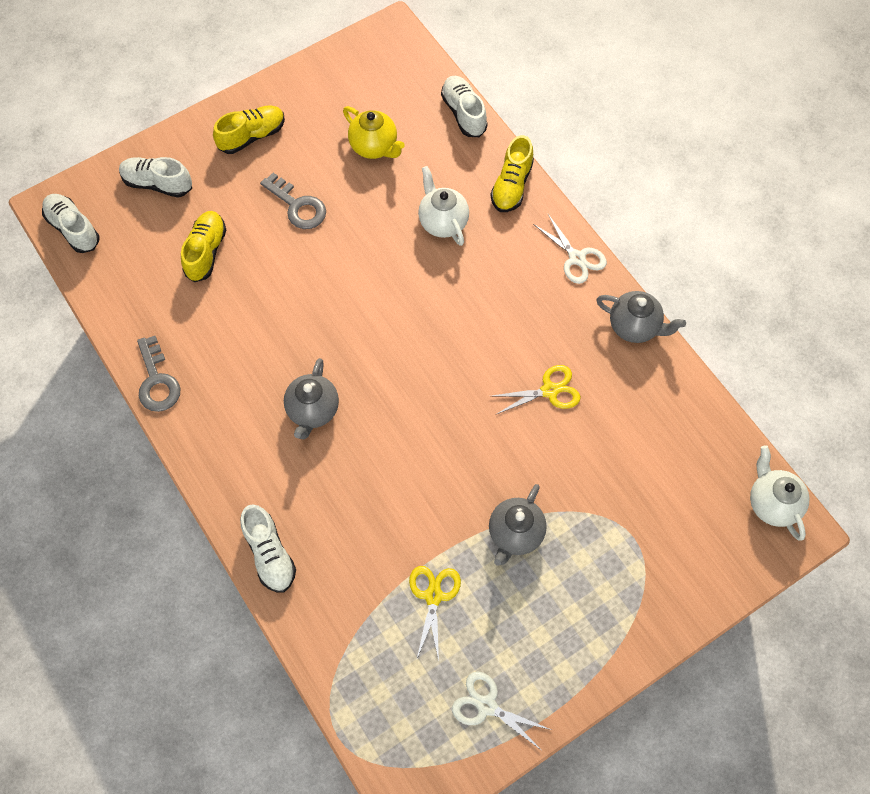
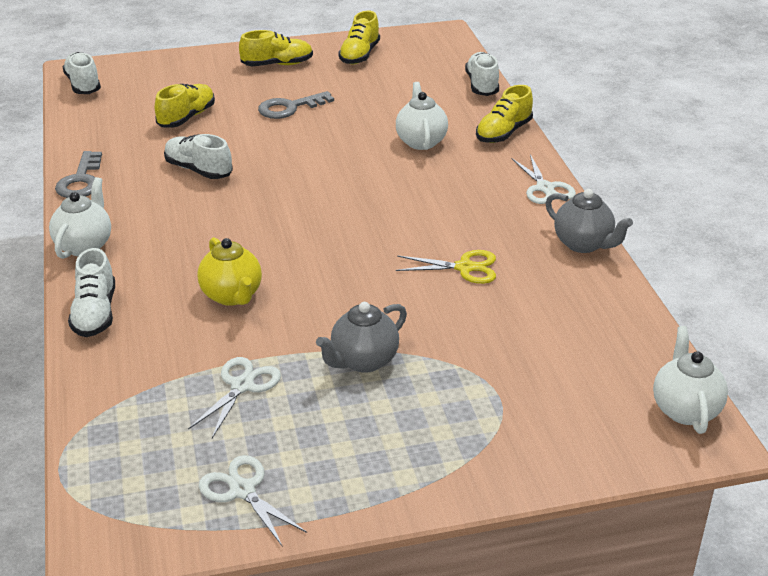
camera: 20 degrees right, 30 degrees down
white shoe [119,157,192,198] -> white shoe moved to [164,134,233,179]
grey key [260,173,326,229] -> grey key turned 90 degrees clockwise [258,91,334,119]
grey teapot [284,358,339,439] -> none
yellow teapot [343,106,405,159] -> yellow teapot moved to [198,237,262,306]
yellow scissors [409,566,461,661] -> white scissors [188,357,281,438]
none -> white teapot [49,177,111,259]
none -> yellow shoe [339,11,380,64]

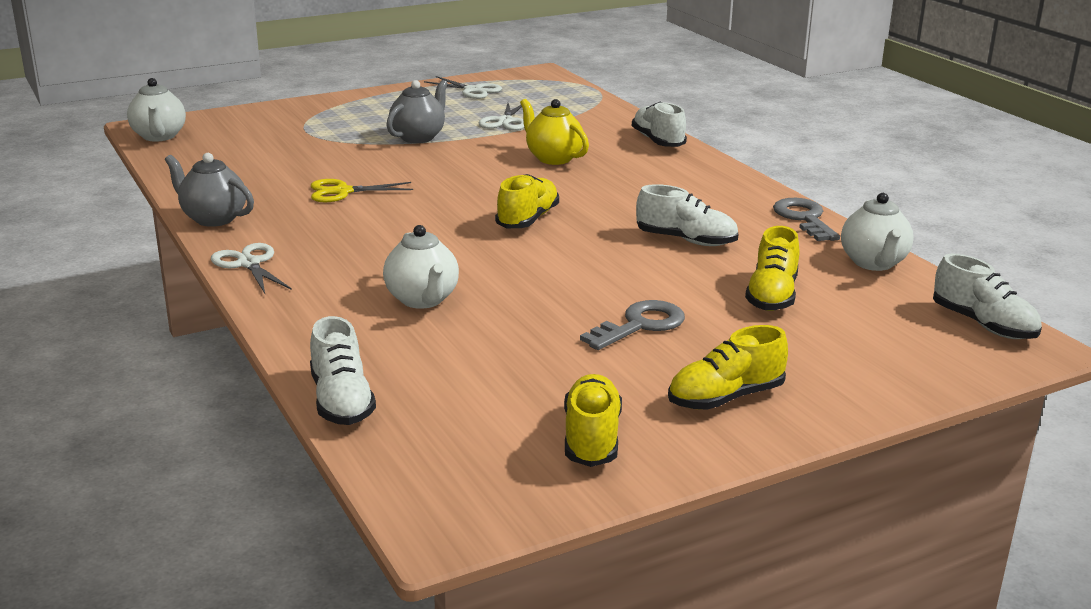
camera: 165 degrees right, 10 degrees down
white teapot [49,177,111,259] -> white teapot moved to [841,193,914,271]
yellow shoe [476,85,533,143] -> yellow shoe moved to [495,174,559,228]

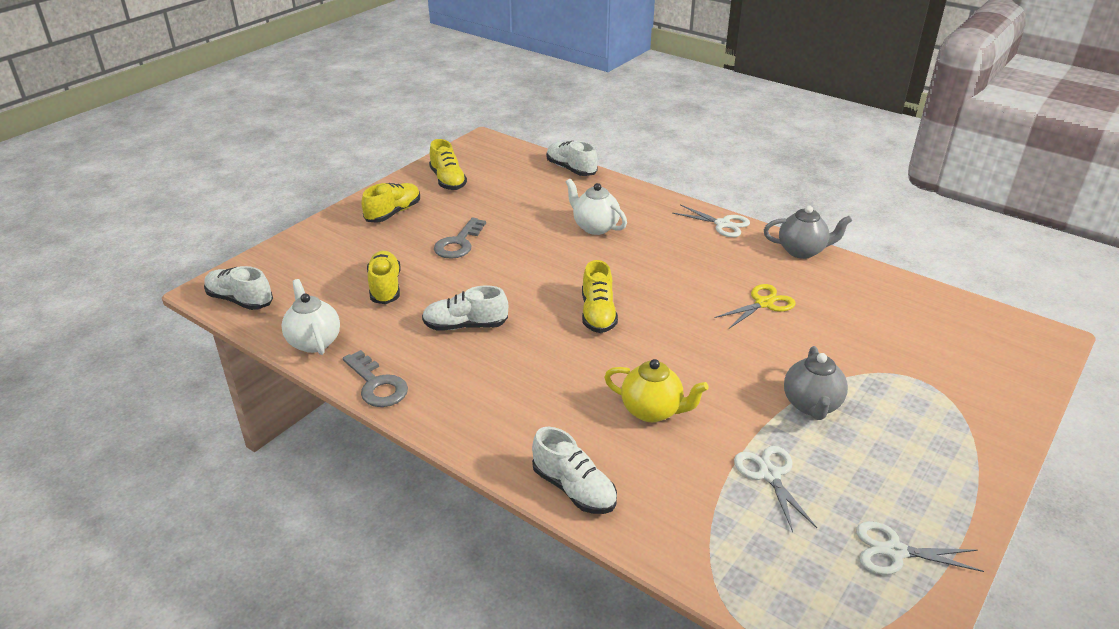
camera: 155 degrees right, 10 degrees up
white teapot [127,78,186,142] -> none

